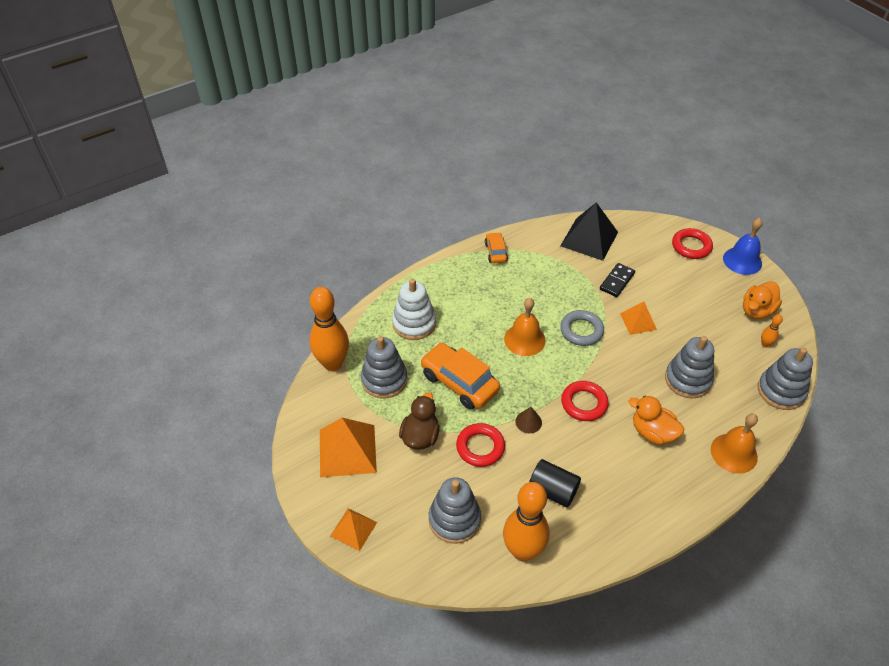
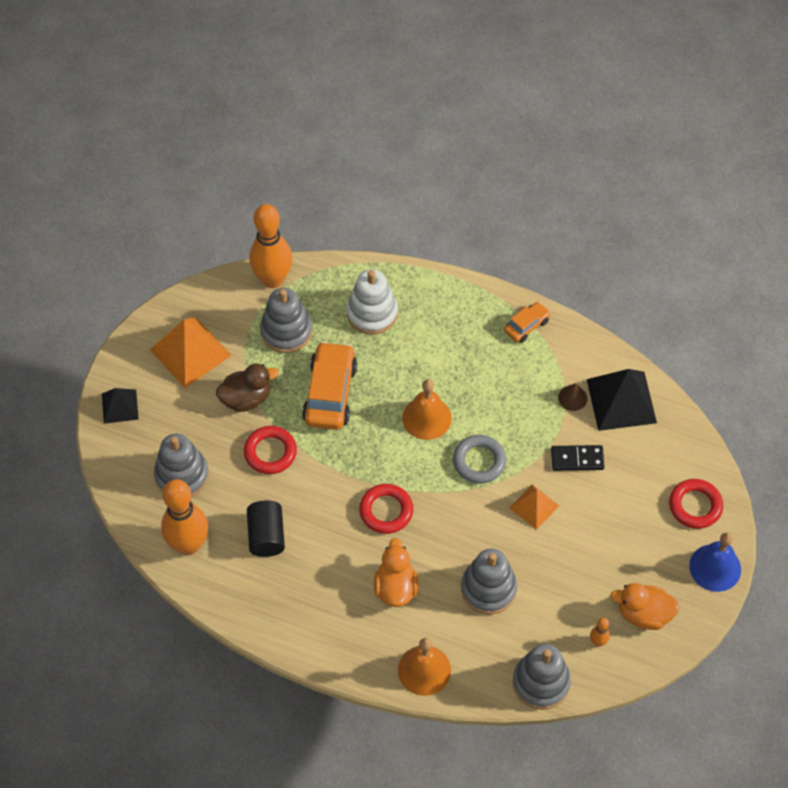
camera: 55 degrees right, 10 degrees up
orange pyramid [330,508,377,551] -> black pyramid [102,388,139,424]
brown cone [515,407,542,433] -> brown cone moved to [558,383,587,411]

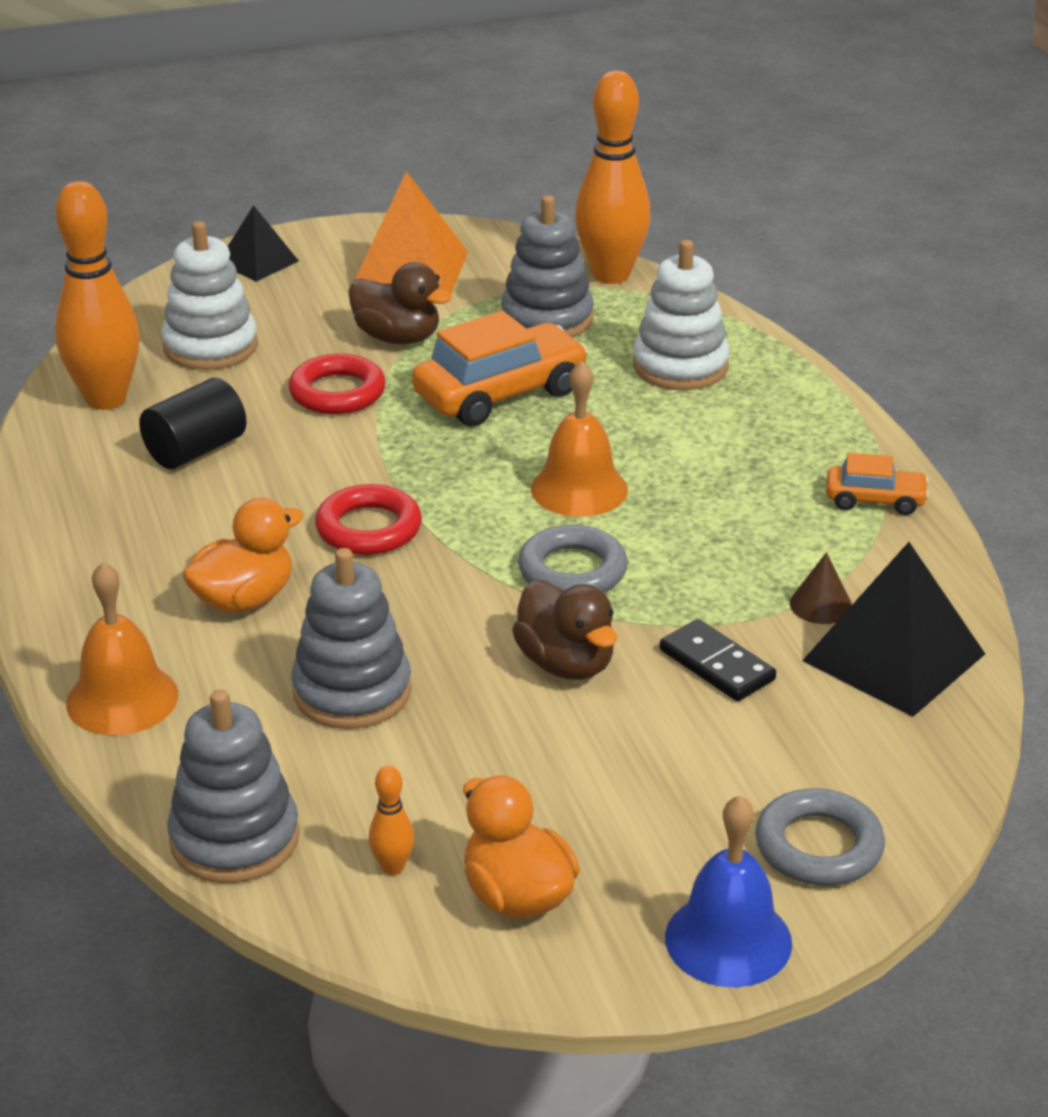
camera: 50 degrees right, 25 degrees down
grey stacking toy [154,434,209,497] -> white stacking toy [161,221,258,370]
orange pyramid [510,485,559,530] -> brown duck [512,580,617,680]
red ring [669,479,723,529] -> grey ring [755,788,885,886]

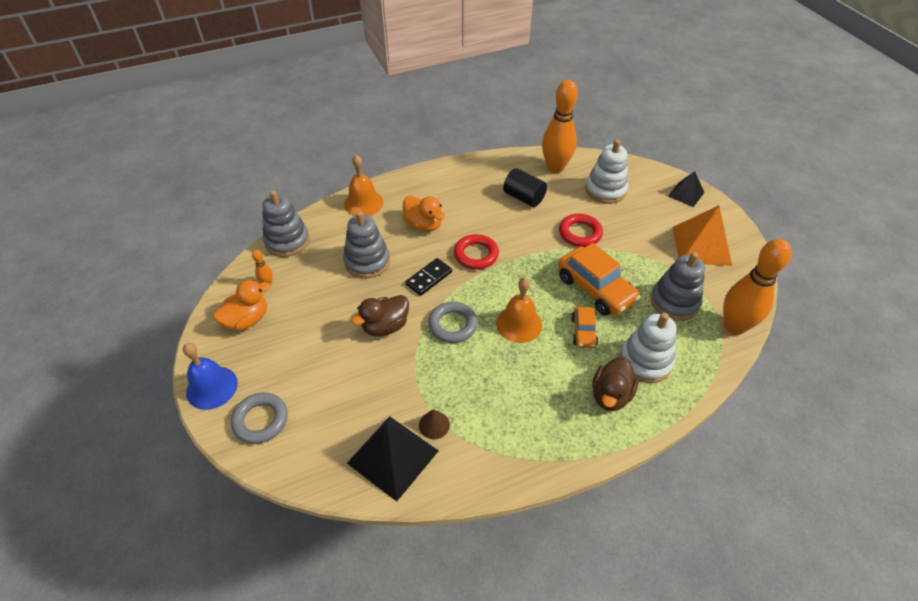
camera: 85 degrees right, 15 degrees up
brown duck [348,262,452,345] -> brown duck moved to [592,357,638,411]
black domino [660,619,776,701] -> black domino moved to [405,258,452,296]
orange car [826,453,929,515] -> orange car moved to [571,307,598,348]

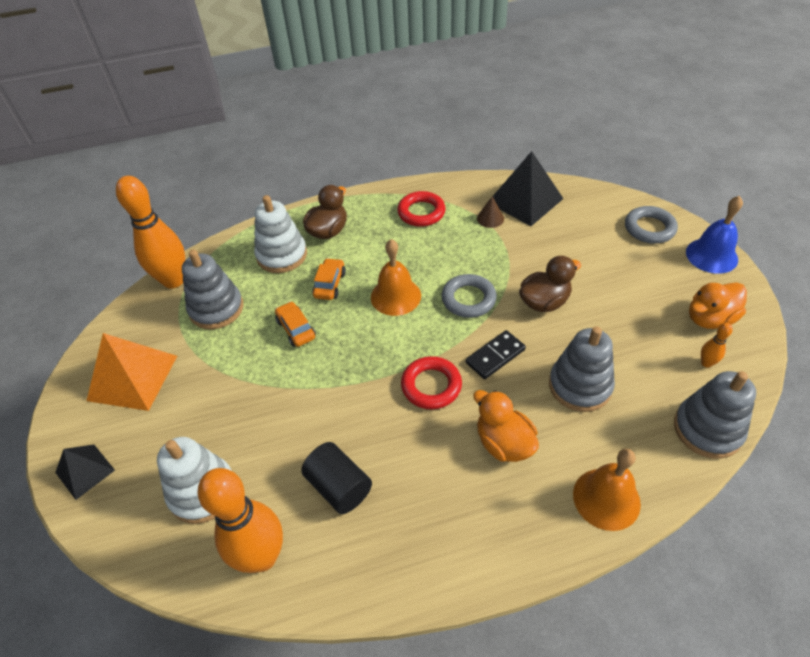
camera: 170 degrees left, 0 degrees up
orange car [558,243,641,316] -> orange car [275,301,316,347], size x0.54
red ring [559,214,603,247] -> red ring moved to [397,191,446,227]

